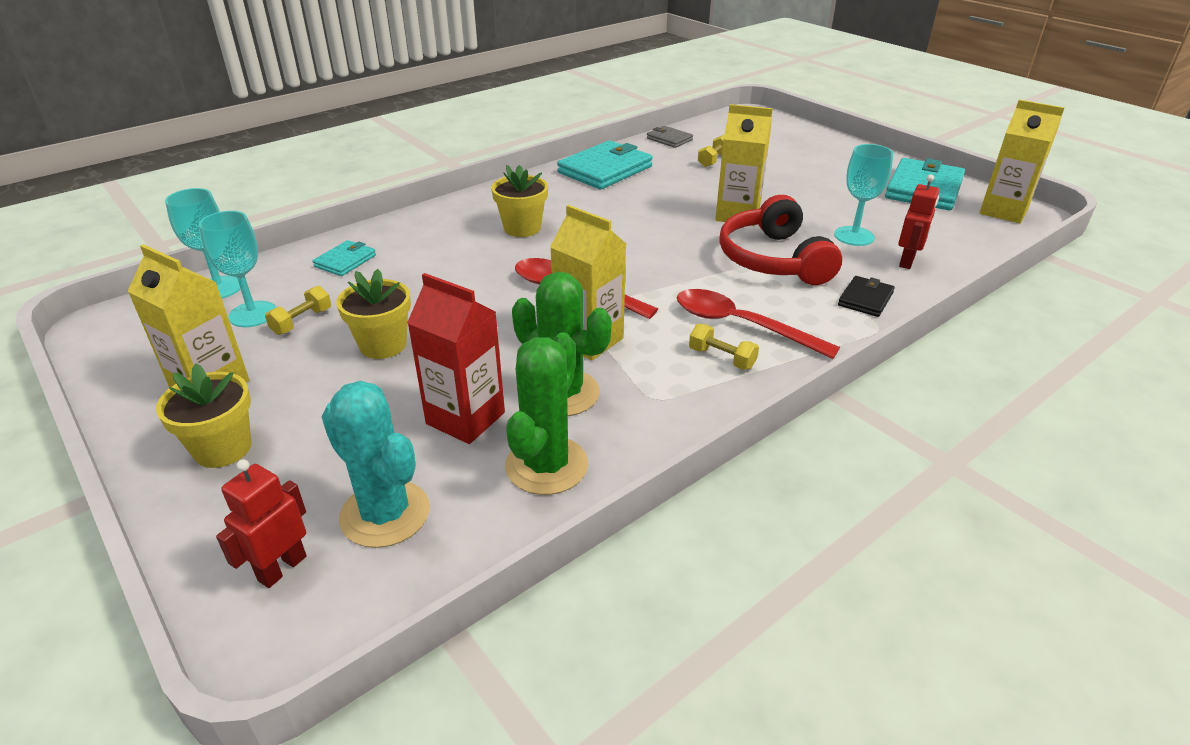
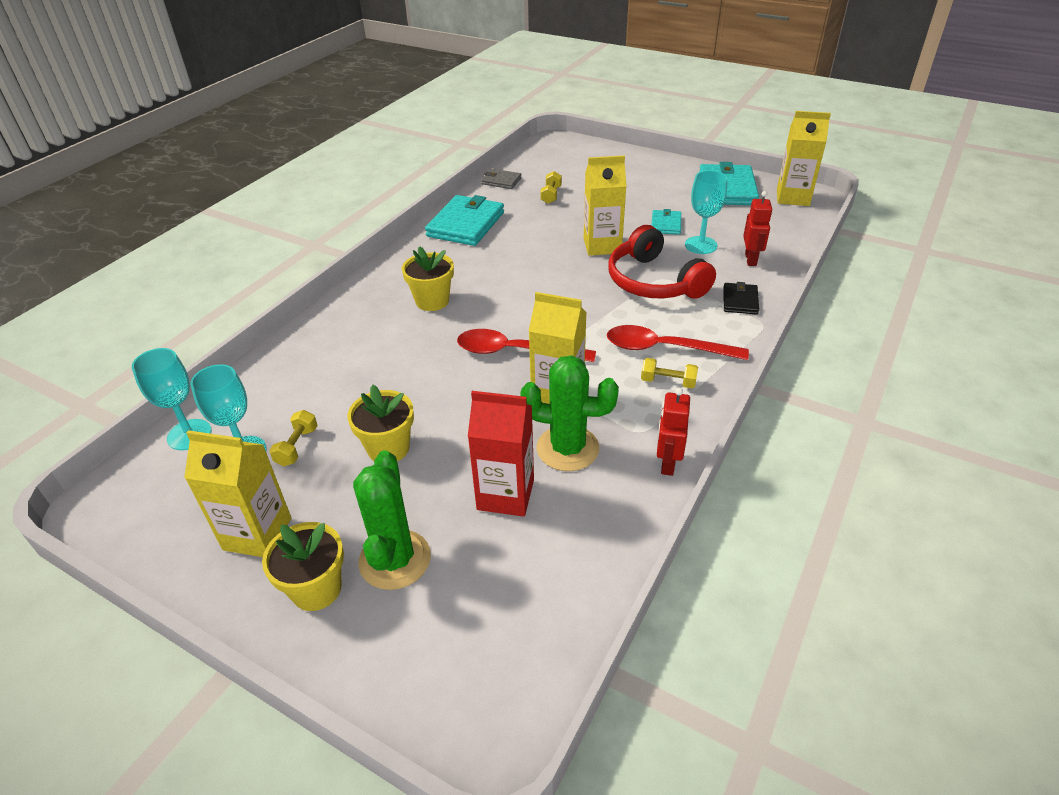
camera: 20 degrees left, 5 degrees up
red robot [216,459,307,588] -> red robot moved to [657,388,690,476]
turquoise wallet [313,240,376,276] -> turquoise wallet moved to [651,209,681,235]
turquoise cactus [322,381,430,548] -> none
green cactus [505,332,588,495] -> green cactus moved to [353,450,431,590]

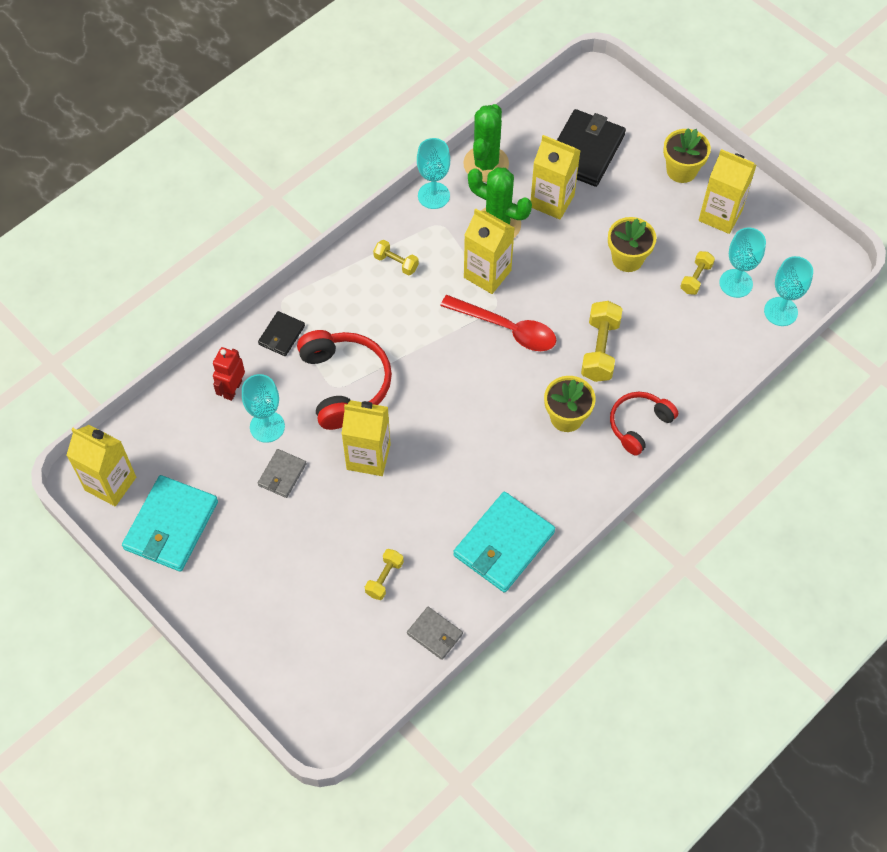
camera: 165 degrees left, 20 degrees up
green cactus [353,450,431,590] -> green cactus moved to [463,104,509,182]
red carton [468,391,534,517] -> yellow carton [531,135,581,219]
red spoon [607,325,749,360] -> none
turquoise wallet [651,209,681,235] -> grey wallet [258,449,306,498]
red robot [657,388,690,476] -> turquoise goblet [417,138,450,209]
none -> black wallet [557,109,626,187]
none -> yellow dumbbell [581,301,623,382]
none -> red headphones [610,392,678,456]

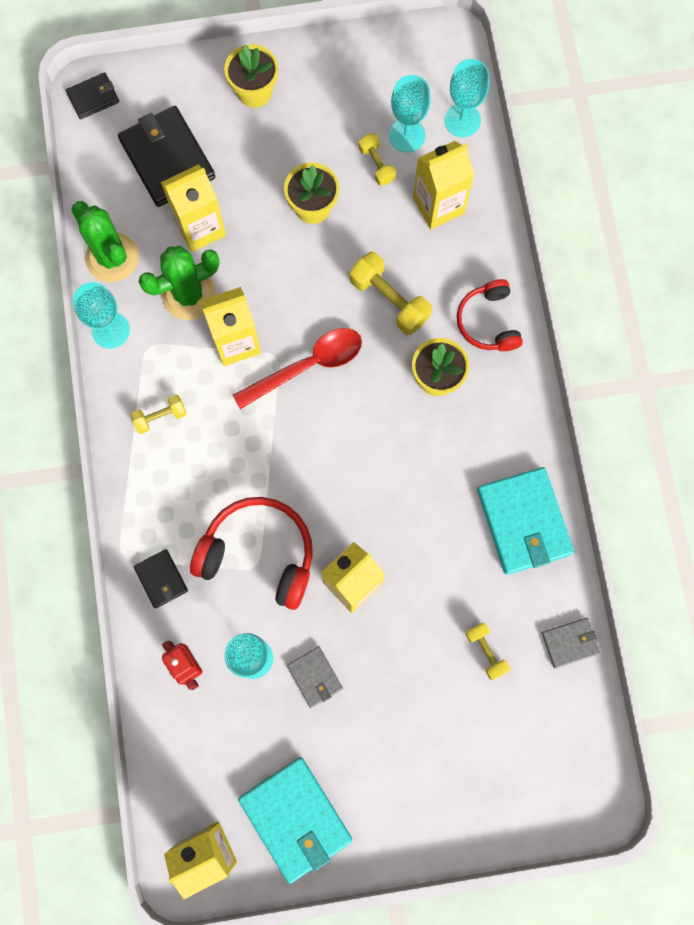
camera: 55 degrees left, 15 degrees up
yellow carton [699,149,757,234] -> yellow carton moved to [413,141,474,229]
none -> black wallet [66,72,119,119]

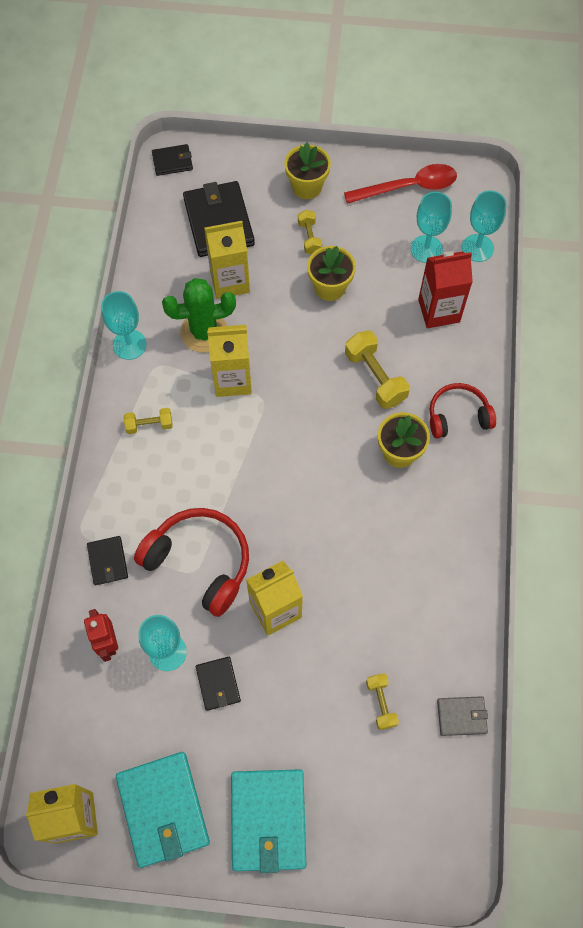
camera: 15 degrees right, 10 degrees down
green cactus [71,201,139,282] -> none
red spoon [233,328,362,409] -> red spoon moved to [344,164,457,204]
grey wallet [287,646,343,708] -> black wallet [196,657,241,711]
yellow dumbbell [358,134,396,186] -> yellow dumbbell moved to [298,210,322,254]
yellow carton [413,141,474,229] -> red carton [418,251,473,328]
red headphones [457,279,523,351] -> red headphones turned 75 degrees clockwise [430,383,496,438]
turquoise wallet [477,467,574,575] -> turquoise wallet moved to [231,769,306,873]

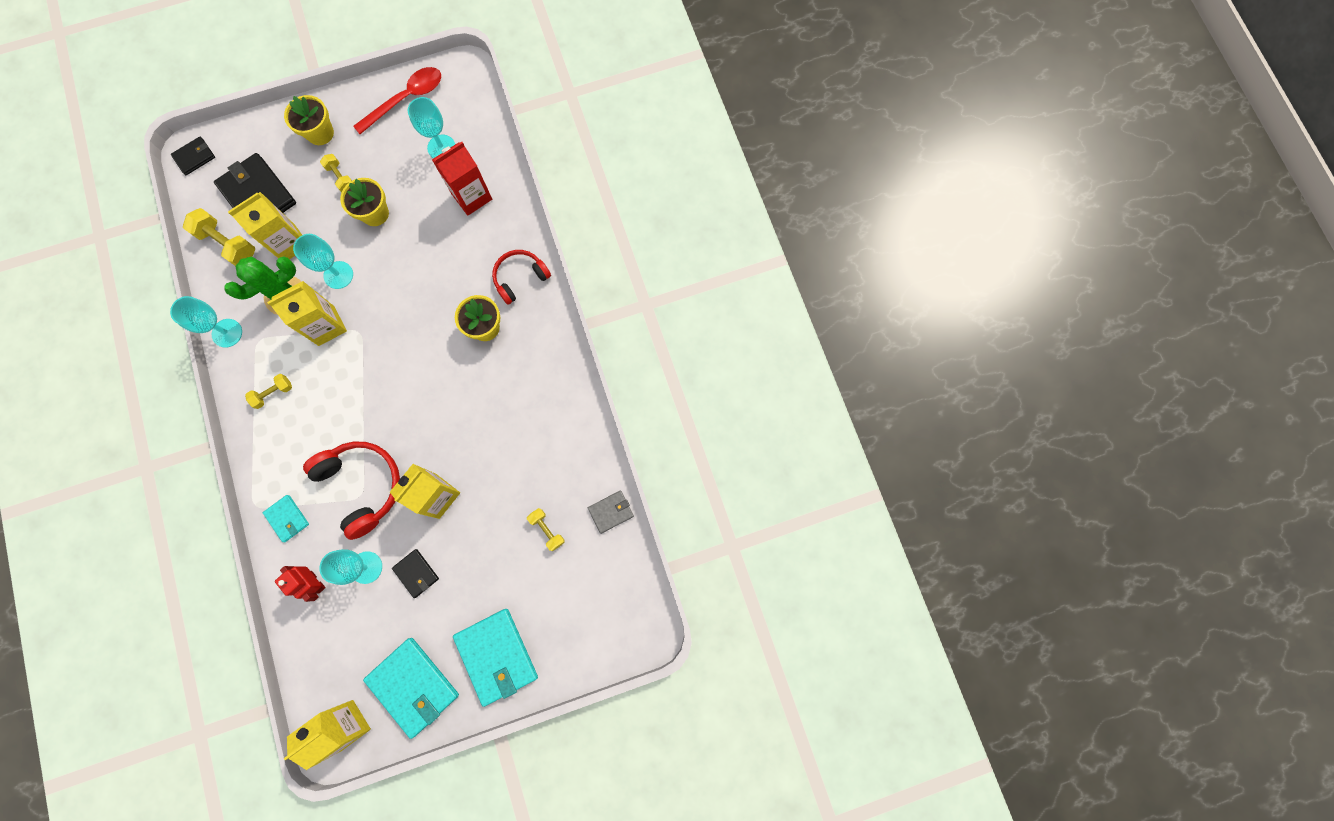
camera: 25 degrees left, 10 degrees up
black wallet [87,536,128,585] -> turquoise wallet [263,495,309,542]
red headphones [134,508,249,617] -> red headphones turned 45 degrees clockwise [303,441,400,540]
yellow dumbbell [345,330,410,409] -> yellow dumbbell moved to [183,208,255,266]
turquoise goblet [462,190,507,262] -> turquoise goblet moved to [293,234,353,289]

